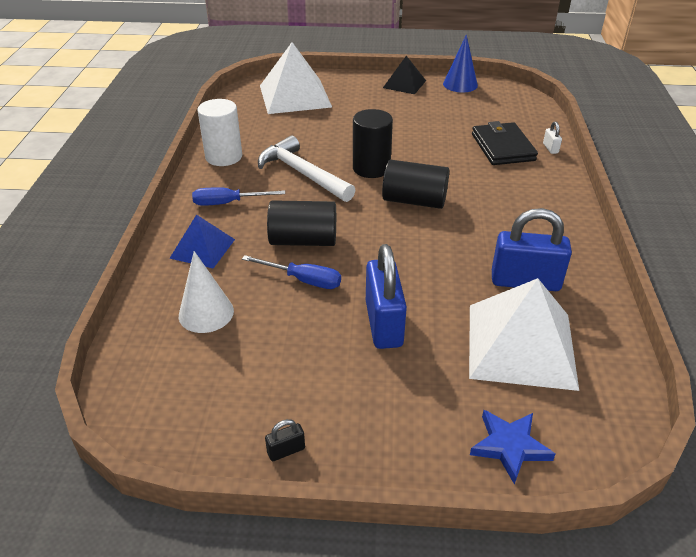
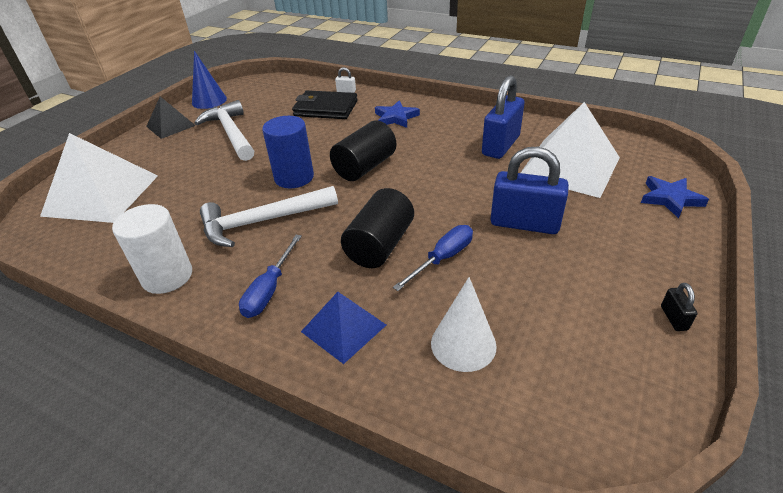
camera: 65 degrees left, 0 degrees up
black cylinder [353,109,393,178] -> blue cylinder [262,116,314,188]
none -> white hammer [194,100,254,161]
none -> blue star [375,101,420,128]

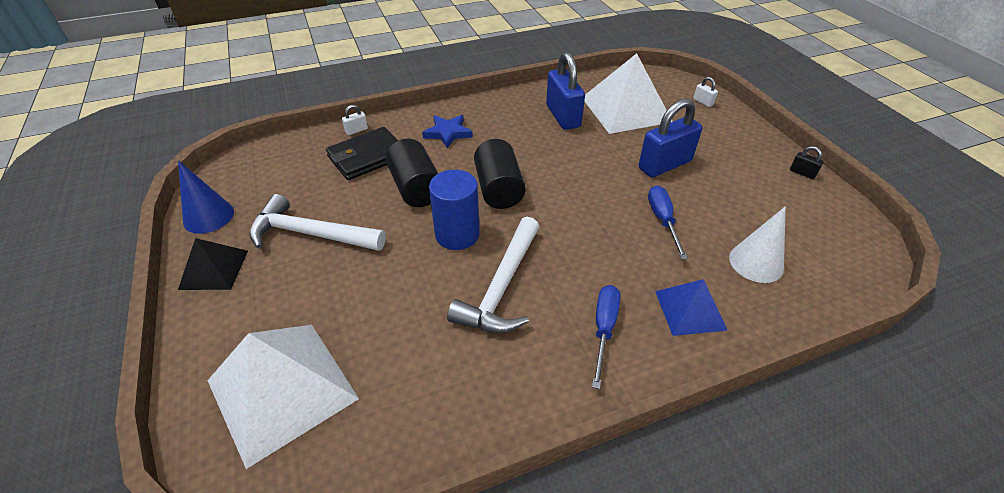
camera: 50 degrees left, 5 degrees up
white cylinder [112,204,192,294] -> none
blue screwdriver [239,235,302,318] -> blue screwdriver turned 135 degrees counterclockwise [592,285,621,389]
black cylinder [341,188,414,268] -> black cylinder moved to [386,139,438,207]
blue star [641,176,709,218] -> white padlock [693,77,718,107]

